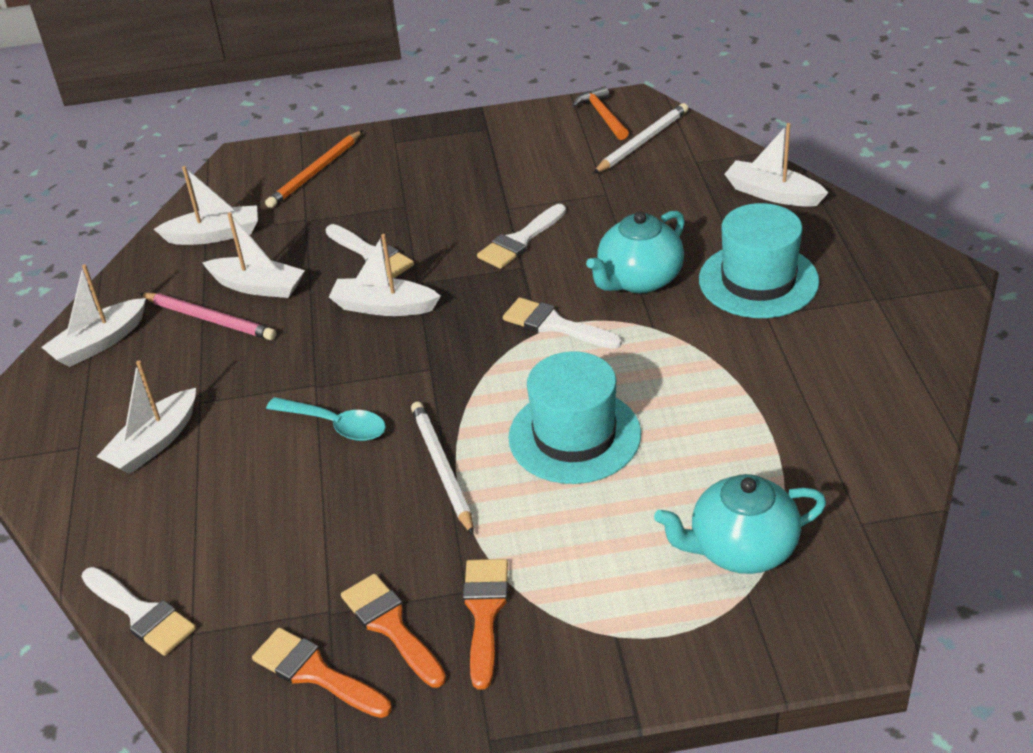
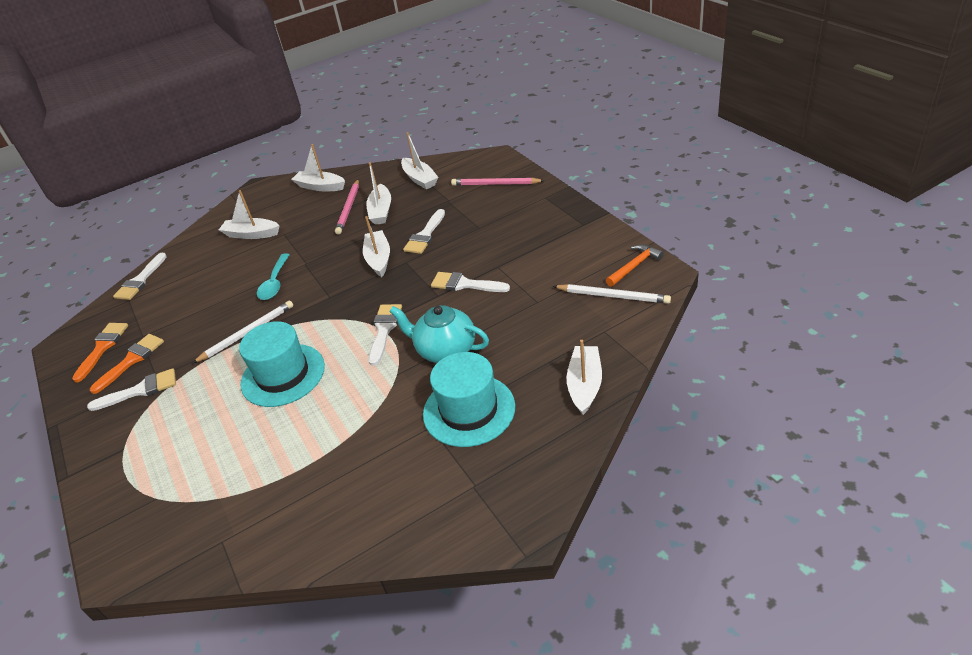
camera: 70 degrees right, 0 degrees up
orange pencil [265,130,363,208] -> pink pencil [451,178,545,186]
orange brush [463,559,508,689] -> white brush [87,368,176,411]
turquoise teapot [654,474,826,574] -> none

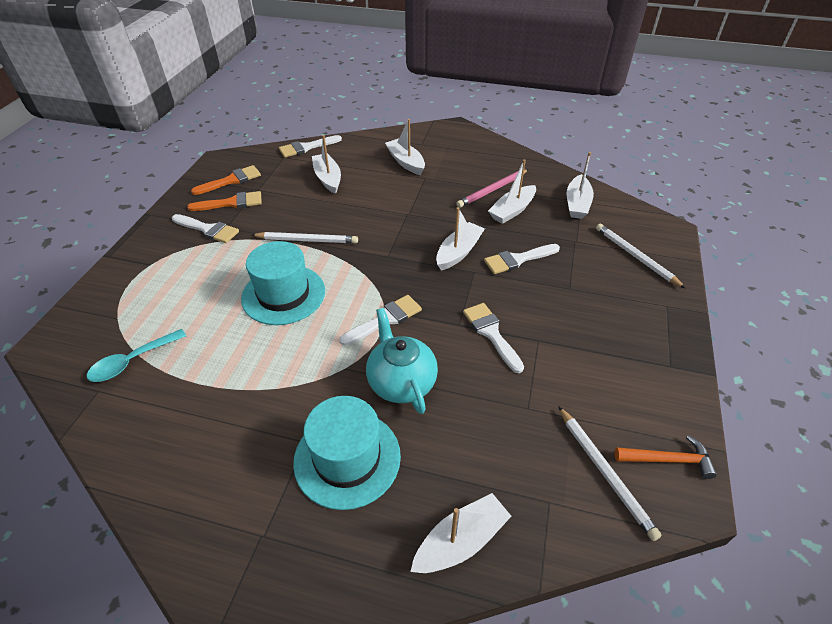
camera: 40 degrees right, 5 degrees up
turquoise spoon [257,253,290,300] -> turquoise spoon moved to [87,329,186,382]
white boat [291,144,345,191] -> white boat moved to [312,135,341,194]
pink pencil [451,178,545,186] -> white pencil [596,224,686,289]

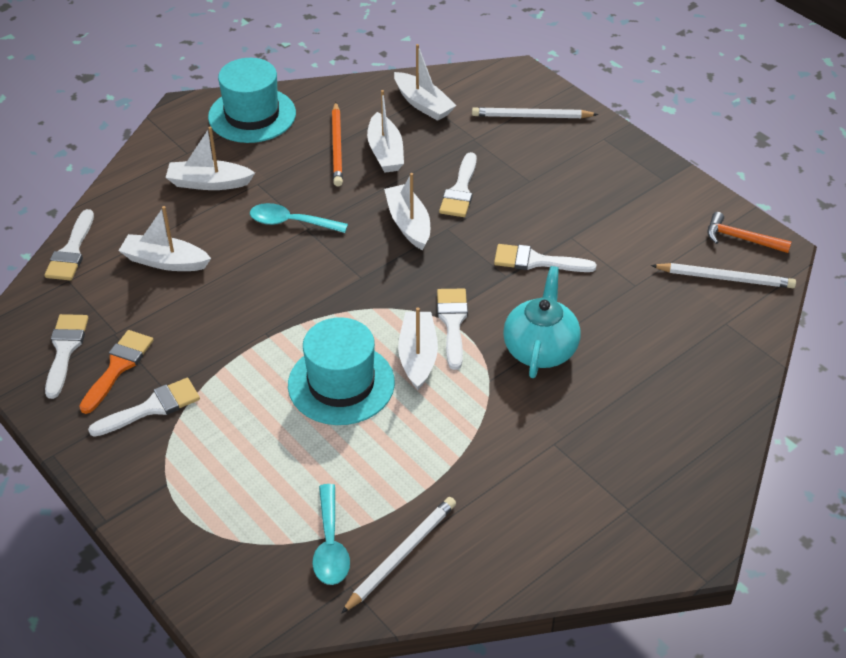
camera: 55 degrees left, 0 degrees up
orange brush [191,165,261,195] -> white brush [45,314,88,399]
white pencil [252,232,358,244] -> white pencil moved to [341,497,456,614]
turquoise hat [293,396,401,510] -> turquoise hat moved to [208,58,296,143]
turquoise teapot [366,308,438,414] -> turquoise teapot turned 90 degrees clockwise [503,266,581,378]
white boat [410,493,512,573] -> white boat moved to [398,307,438,390]
pink pencil [456,169,529,208] -> orange pencil [332,102,343,187]
orange hammer [615,435,717,479] -> orange hammer turned 105 degrees counterclockwise [707,212,792,253]
none -> turquoise spoon [250,203,348,233]

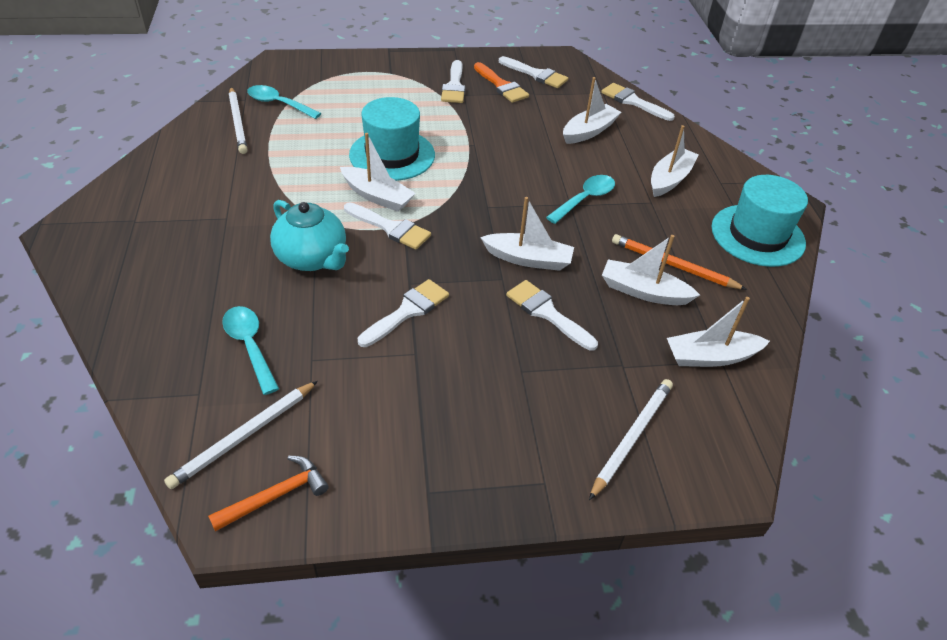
camera: 120 degrees right, 0 degrees up
none -> turquoise spoon [222,306,279,395]

